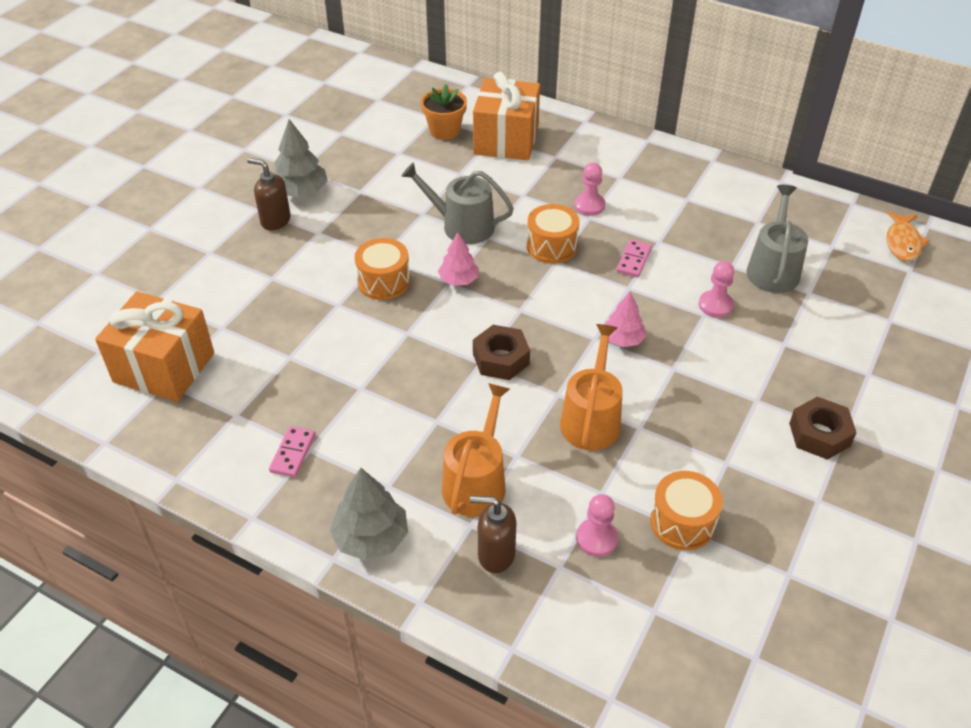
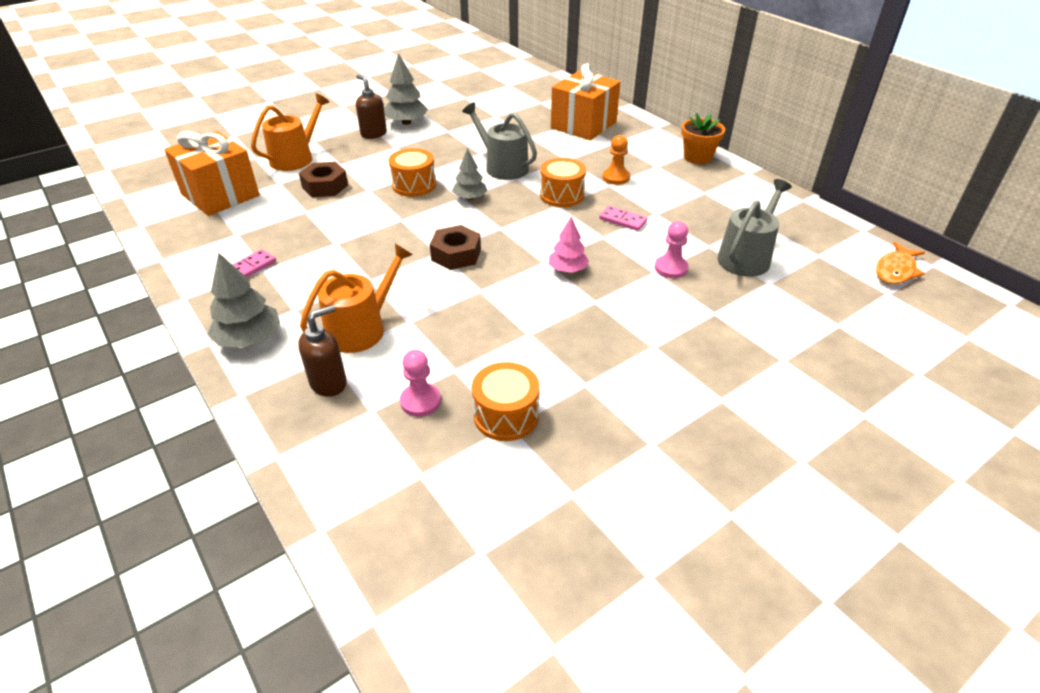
camera: 25 degrees right, 5 degrees down
orange flower pot [421,84,467,140] -> orange flower pot moved to [681,113,725,164]
pink tree [438,232,479,286] -> grey tree [452,148,487,200]
brown soap dispenser [470,496,517,573] -> brown soap dispenser turned 105 degrees clockwise [298,305,347,397]
orange watering can [560,324,623,450] -> orange watering can moved to [251,93,329,171]
pink pawn [574,163,605,216] -> orange pawn [602,135,630,185]
pink domino [616,239,652,277] -> pink domino turned 75 degrees clockwise [599,206,647,231]
brown nut [789,397,857,460] -> brown nut moved to [299,162,348,197]

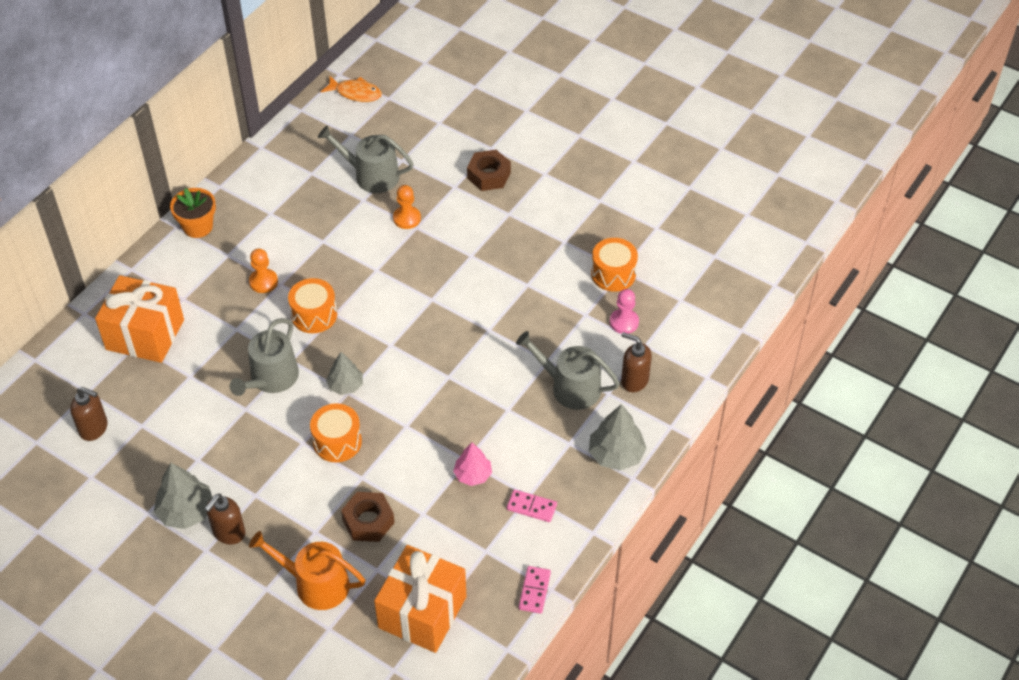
camera: 110 degrees left, 10 degrees up
orange watering can [300,244,413,353] -> grey watering can [516,331,620,410]
brown nut [430,225,481,270] -> brown nut moved to [467,150,511,191]
pink tree [549,217,589,273] -> pink tree moved to [453,443,492,486]
pink domino [599,206,647,231] -> pink domino moved to [519,566,551,614]
pink pawn [655,221,688,278] -> orange pawn [393,185,421,229]
none -> brown soap dispenser [70,387,108,441]

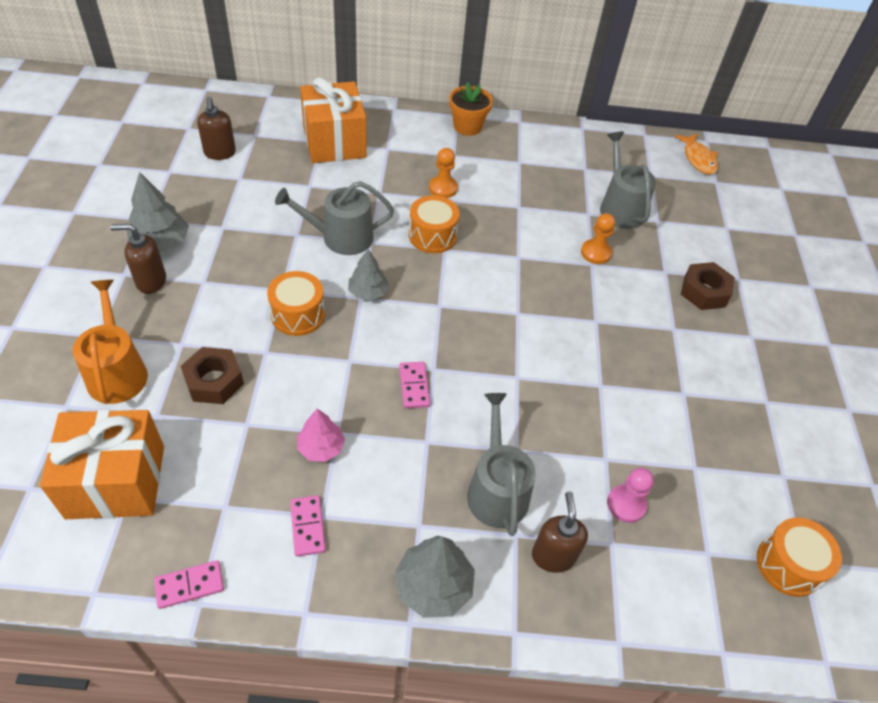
camera: 55 degrees right, 0 degrees up
orange drum [591,238,638,292] -> orange drum moved to [757,517,842,597]
none -> pink domino [399,362,430,408]

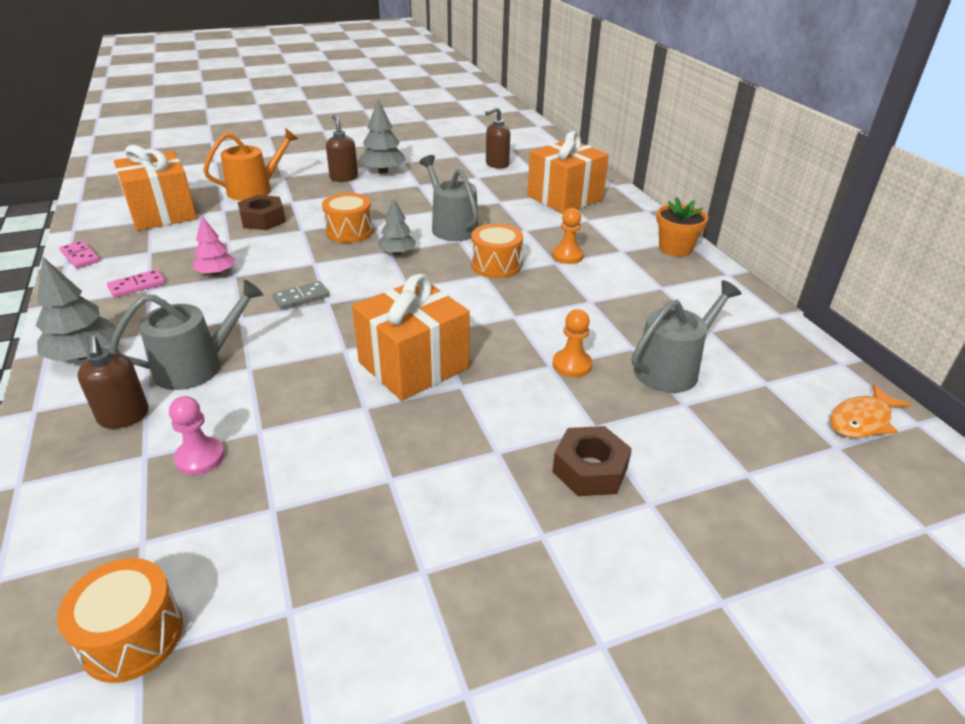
camera: 70 degrees right, 15 degrees down
pink domino [399,362,430,408] -> grey domino [273,281,329,310]
brown soap dispenser [532,491,588,573] -> brown soap dispenser turned 90 degrees clockwise [77,335,149,429]
none -> orange gift [352,273,470,401]

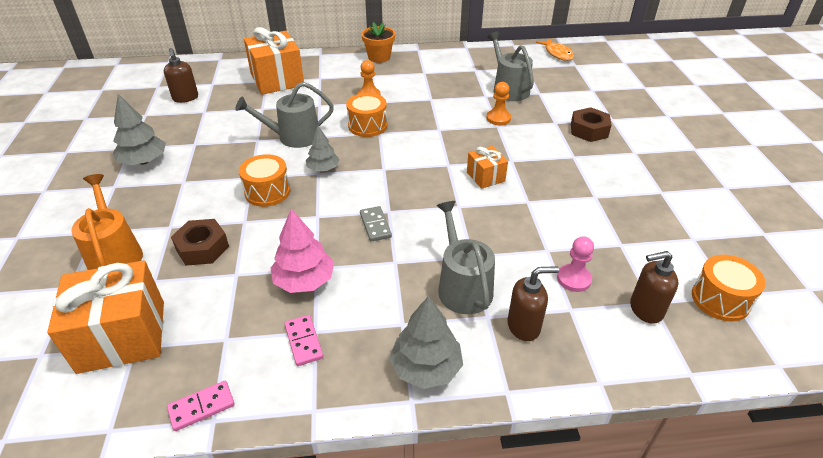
camera: 75 degrees left, 5 degrees up
pink tree [193,216,235,275] -> pink tree [270,209,334,293], size x1.50
brown soap dispenser [326,115,358,182] -> brown soap dispenser moved to [630,251,678,324]
orange gift [352,273,470,401] -> orange gift [467,146,508,189], size x0.51

